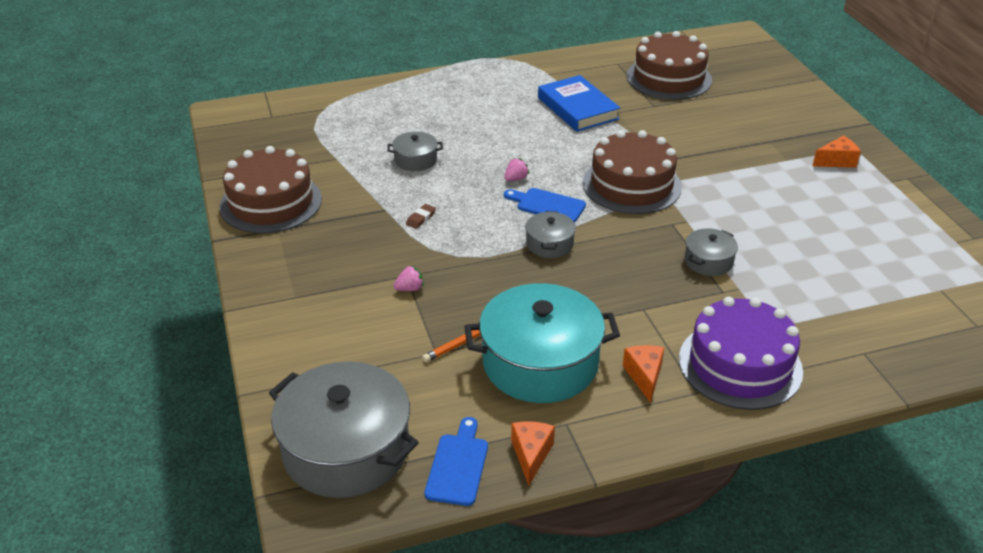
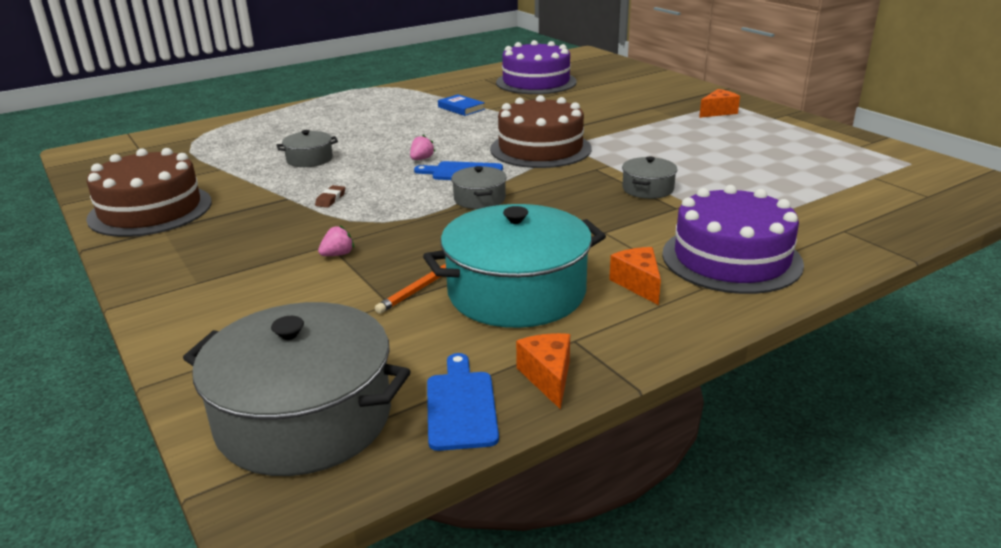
camera: 15 degrees left, 10 degrees down
blue book [538,75,620,132] -> blue book [438,94,485,116], size x0.55
brown cake [627,31,712,100] -> purple cake [496,40,577,94]

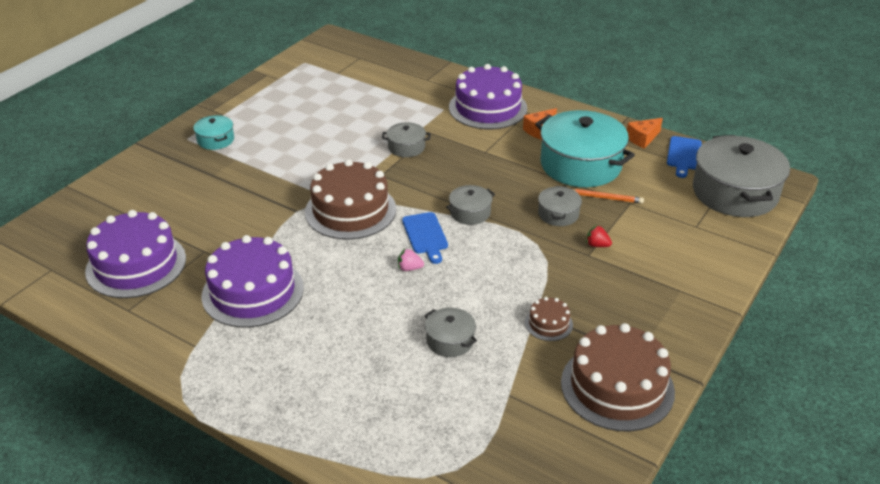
camera: 115 degrees left, 10 degrees up
brown eraser [315,185,345,208] -> none
pink strawberry [318,225,354,256] -> red strawberry [586,225,612,247]
blue cutting board [427,353,499,451] -> blue cutting board turned 45 degrees counterclockwise [667,136,702,178]
blue book [438,94,485,116] -> purple cake [202,235,304,328]
orange cheese [699,89,740,118] -> turquoise pot [193,115,234,150]
none -> brown cake [525,297,573,341]
none -> grey pot [538,186,582,226]

